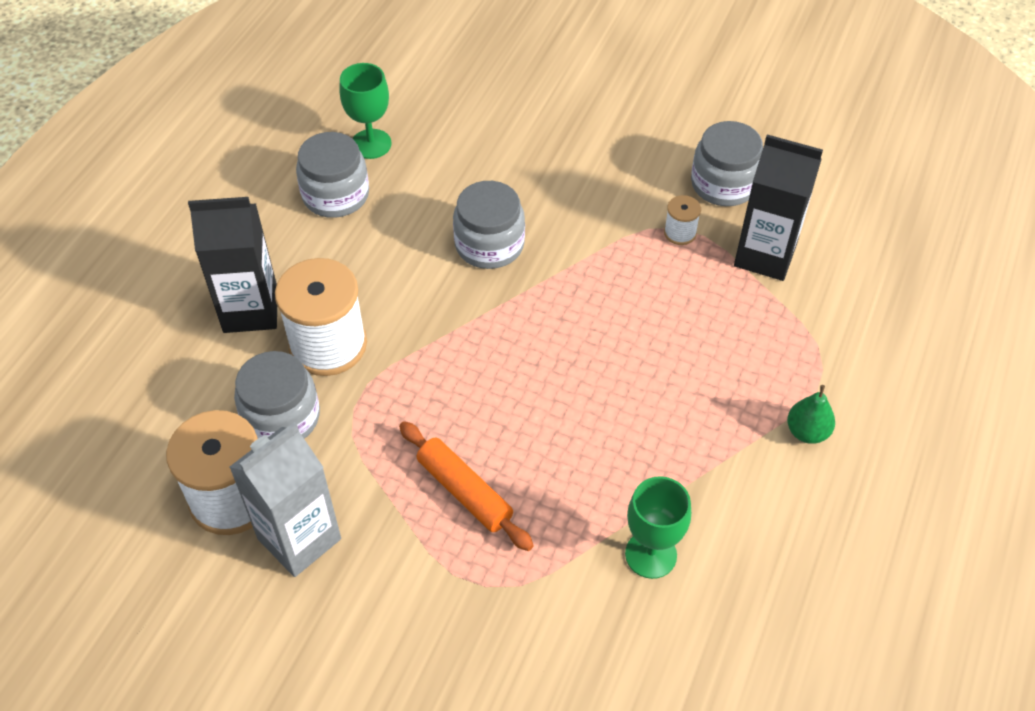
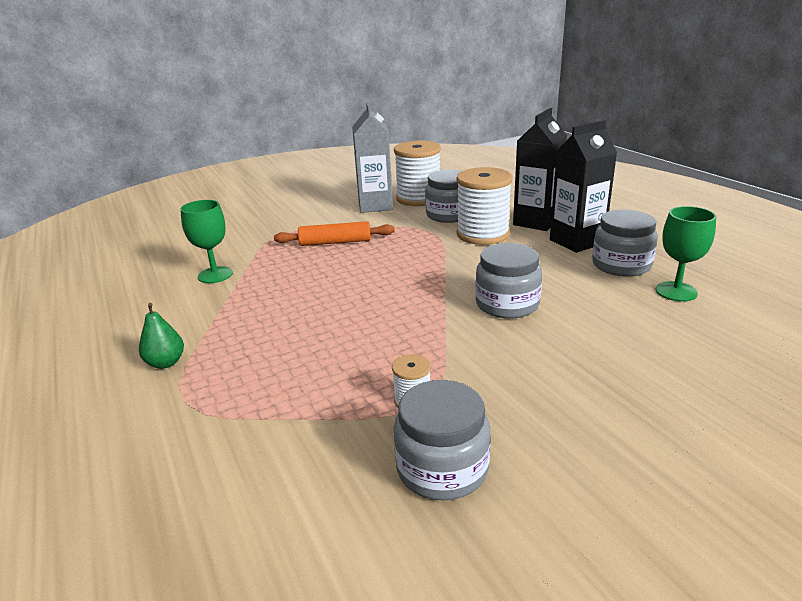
camera: 130 degrees right, 25 degrees down
black carton [734,134,823,281] -> black carton moved to [550,120,617,253]

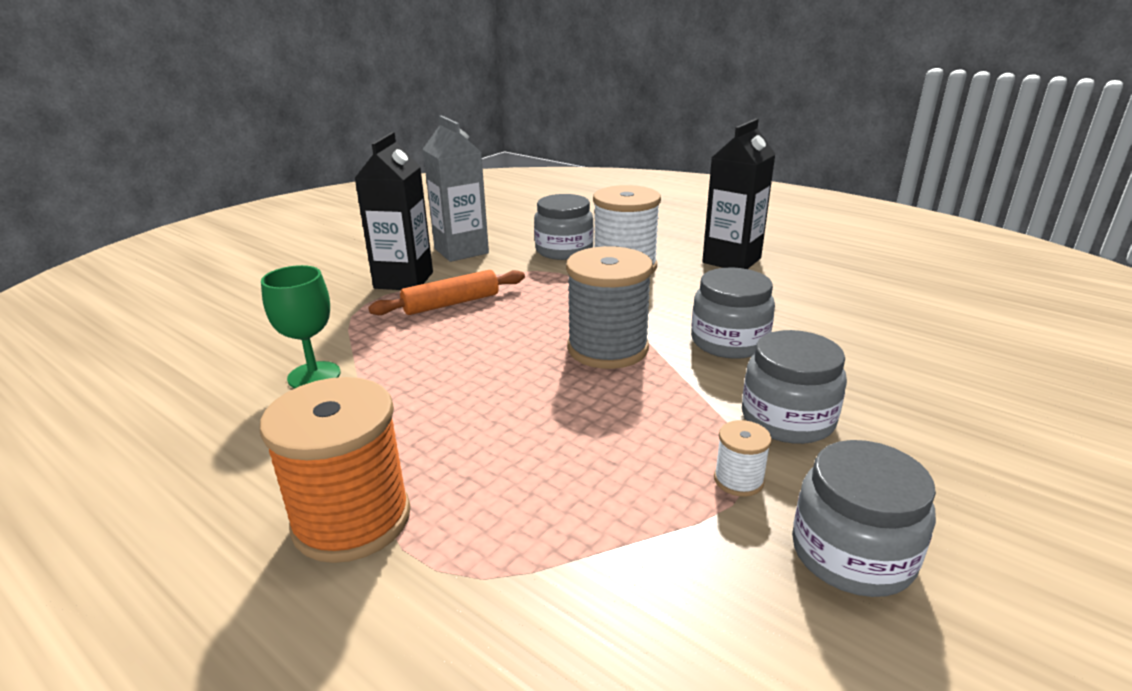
camera: 25 degrees left, 0 degrees up
green pear [139,303,184,369] -> orange spool [260,377,410,563]
white spool [394,141,441,206] -> none
black carton [513,108,567,231] -> black carton moved to [354,132,433,290]
grey jar [592,210,658,277] -> grey jar moved to [742,330,847,444]
green goblet [656,206,716,302] -> none
none -> grey spool [566,246,653,369]

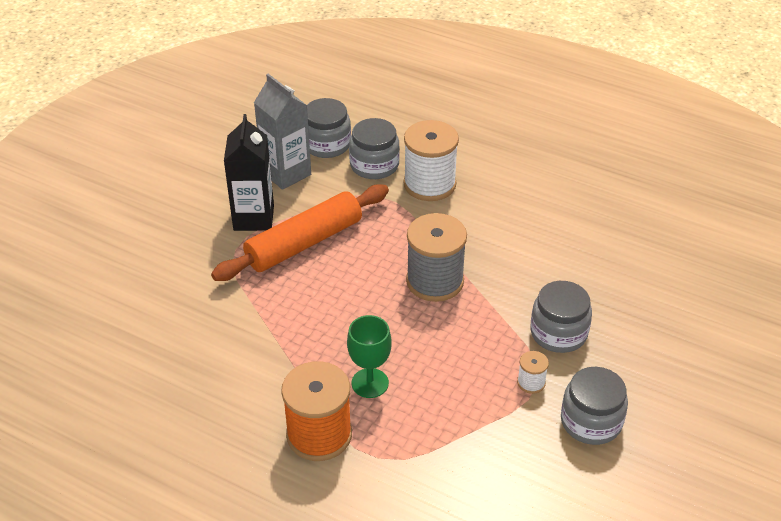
camera: 10 degrees left, 15 degrees up
green goblet [261,265,341,388] -> green goblet moved to [347,315,392,398]
orange rolling pin [368,270,525,315] -> orange rolling pin [211,184,389,281], size x1.65
grey jar [691,268,775,359] -> grey jar moved to [307,98,351,158]
black carton [702,119,776,269] -> none

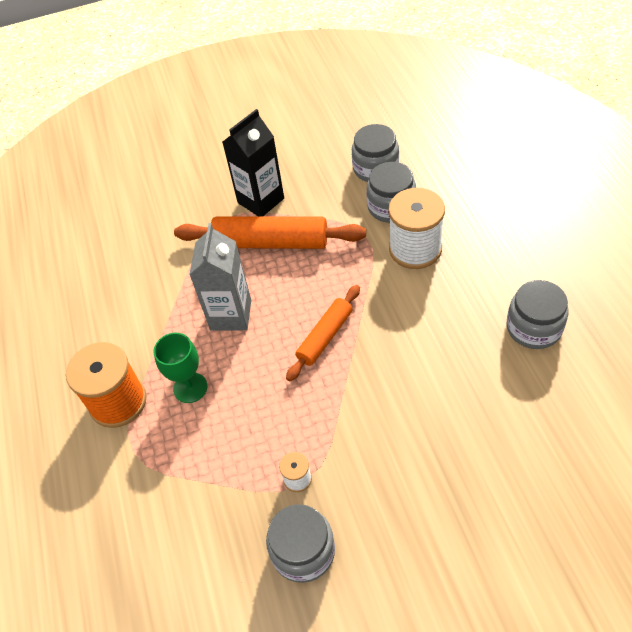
camera: 50 degrees right, 10 degrees up
grey carton [254,74,311,190] -> grey carton moved to [189,223,251,331]
grey spool [406,213,467,302] -> orange rolling pin [286,285,360,382]
grey jar [530,281,592,353] -> grey jar moved to [507,280,568,349]

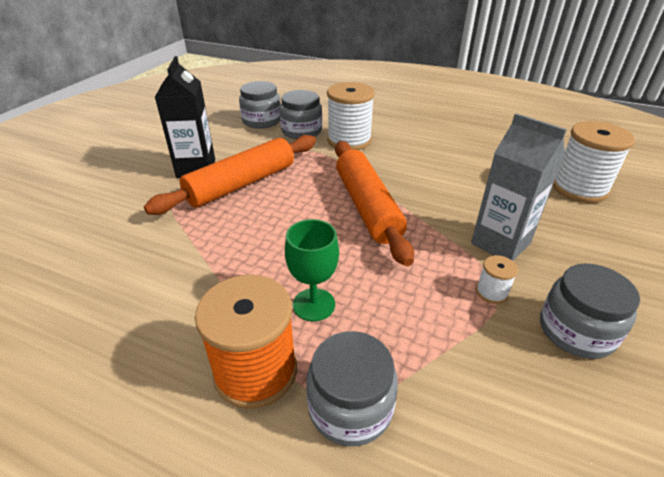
camera: 55 degrees left, 15 degrees down
grey carton [189,223,251,331] -> grey carton moved to [471,113,567,261]
orange rolling pin [286,285,360,382] -> orange rolling pin [335,141,414,266], size x1.65
grey jar [507,280,568,349] -> grey jar moved to [306,331,398,446]
none -> white spool [553,121,635,203]

